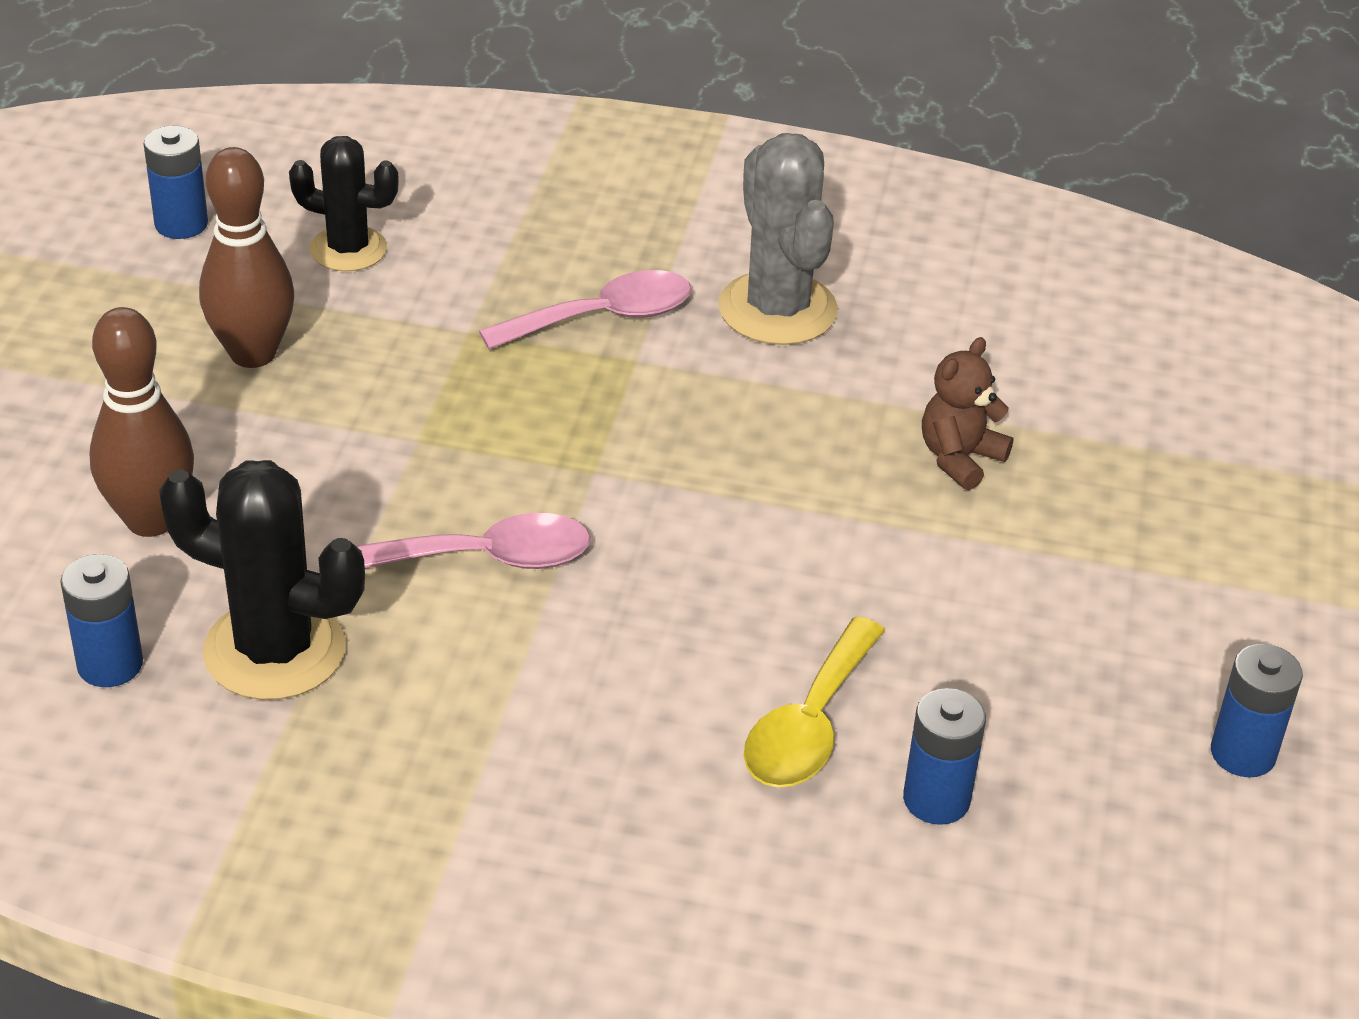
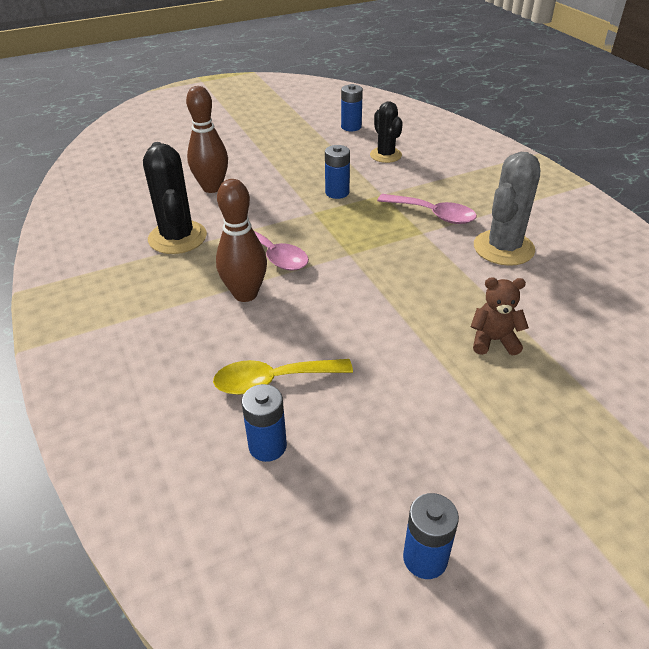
camera: 55 degrees right, 0 degrees up
blue battery [60,554,143,687] -> blue battery moved to [325,145,350,199]
brown bowling pin [199,147,294,368] -> brown bowling pin moved to [216,179,267,302]

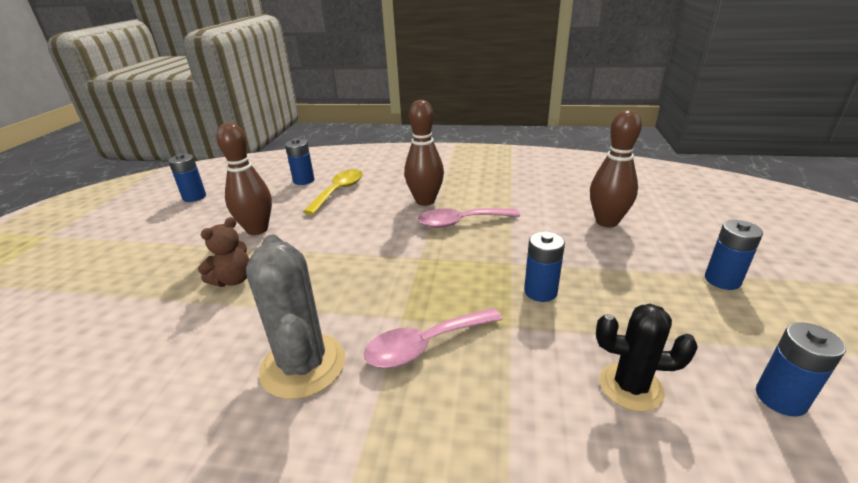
camera: 125 degrees right, 10 degrees down
black cactus [143,142,207,254] -> none
none -> brown bowling pin [216,123,272,235]
none -> blue battery [705,220,763,290]

